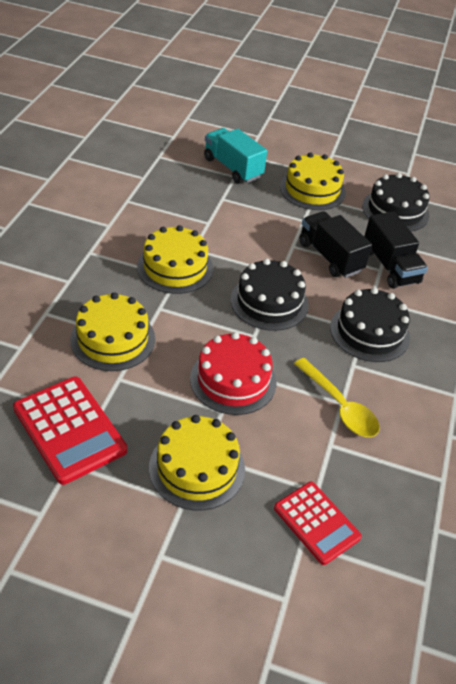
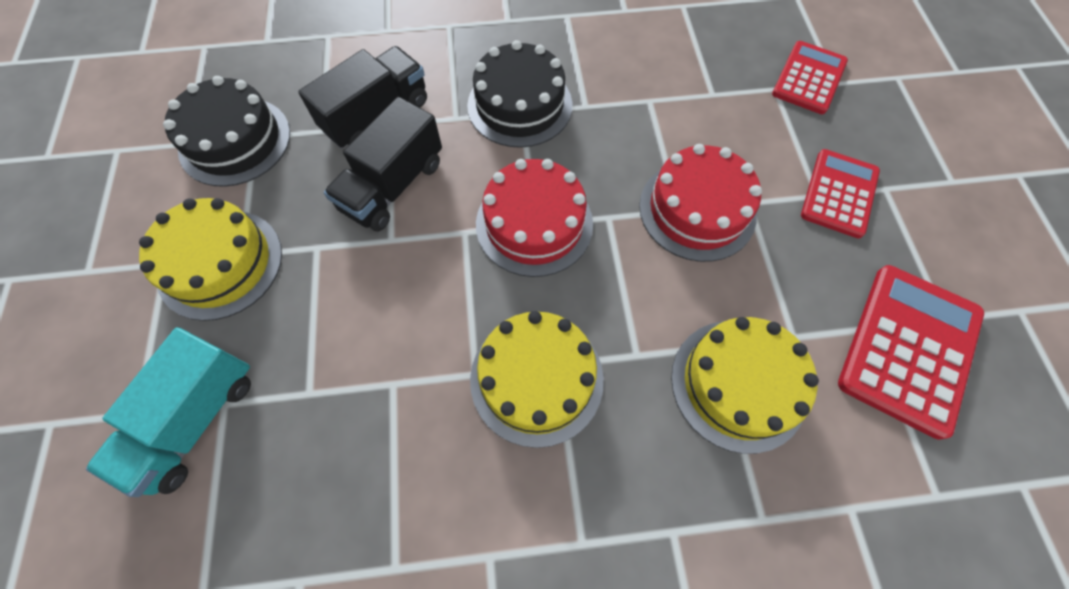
camera: 110 degrees left, 20 degrees up
yellow cake [149,415,245,510] -> red calculator [801,149,880,238]
black cake [231,259,309,331] -> red cake [476,159,593,277]
yellow spoon [294,358,380,437] -> none

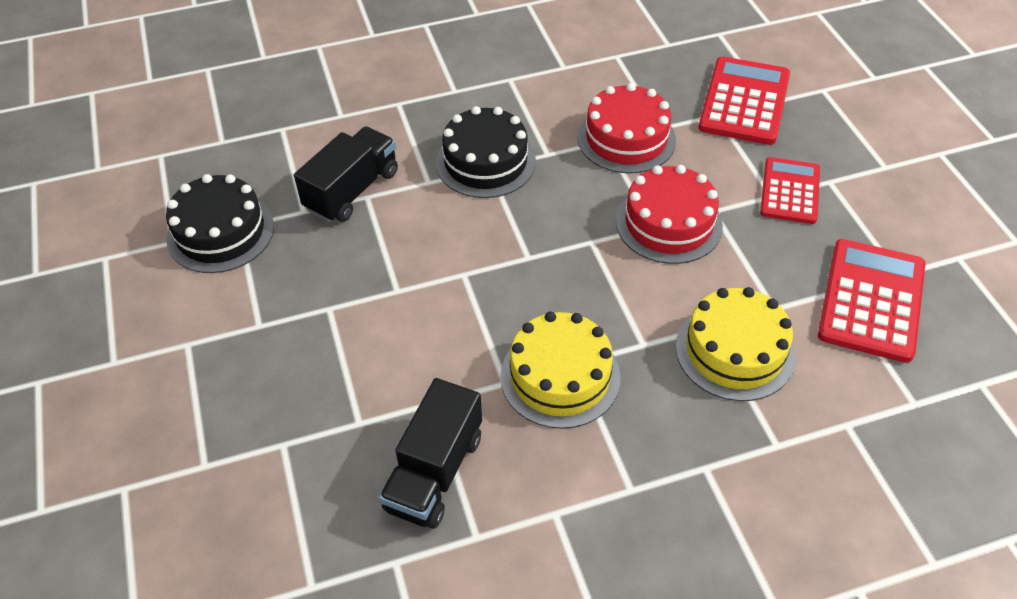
camera: 10 degrees left, 15 degrees down
turquoise truck [86,327,251,497] -> none
yellow cake [139,198,282,321] -> none
black truck [324,97,442,231] -> black truck moved to [379,378,482,529]
red cake [476,159,593,277] -> red cake moved to [578,83,676,174]
red calculator [772,41,848,114] -> red calculator [698,57,790,145], size x1.51

